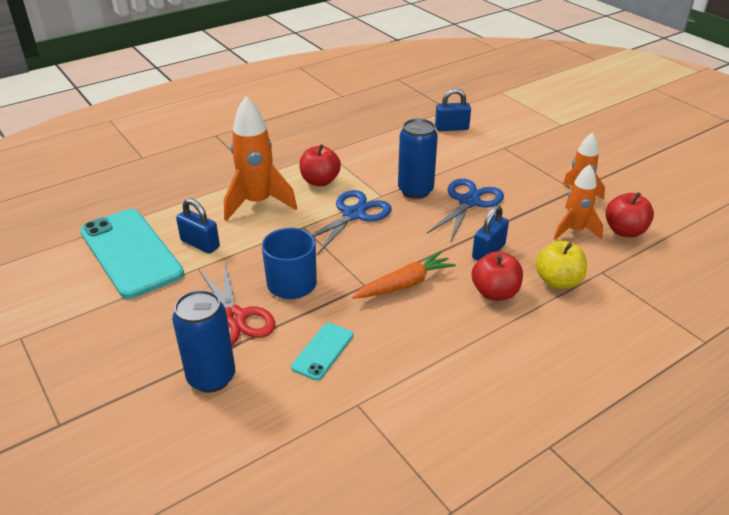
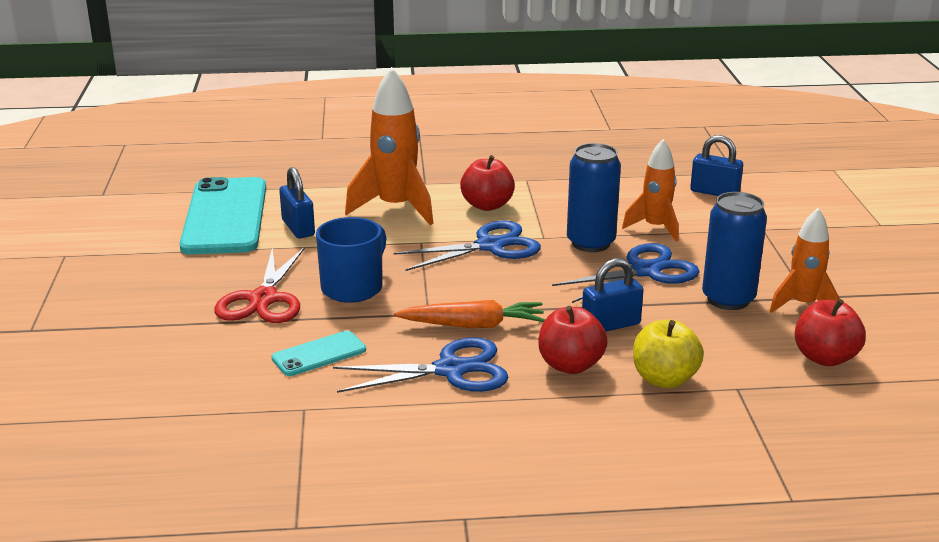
camera: 30 degrees right, 10 degrees down
blue can [172,290,235,393] -> blue can moved to [702,192,767,310]
orange rocket [554,164,603,240] -> orange rocket moved to [622,139,678,242]
none -> blue scissors [333,337,509,393]

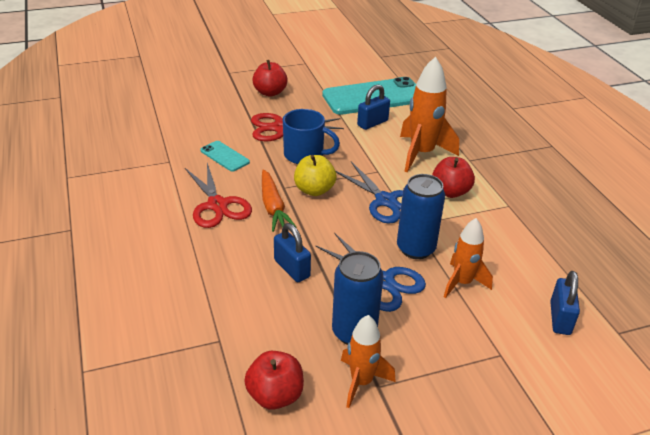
camera: 75 degrees right, 10 degrees up
blue scissors [333,337,509,393] -> red scissors [185,163,252,228]
red apple [538,306,608,374] -> red apple moved to [252,60,288,97]
yellow apple [633,320,704,388] -> yellow apple moved to [294,155,337,196]

